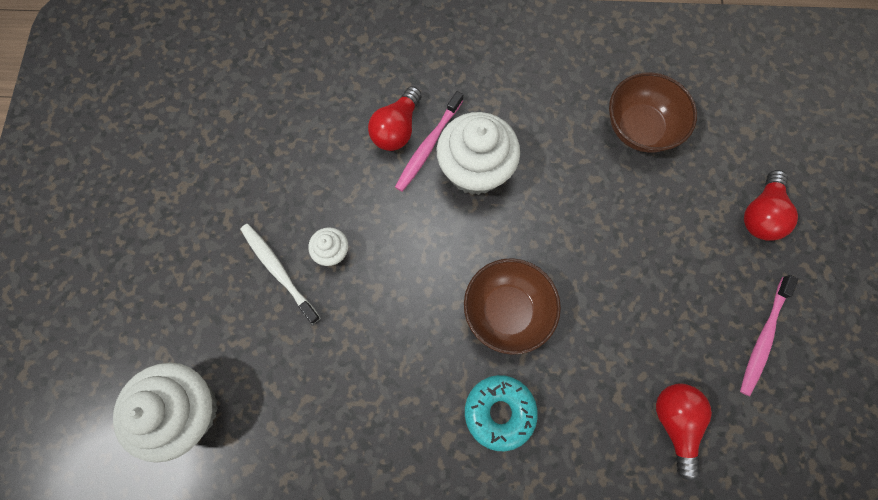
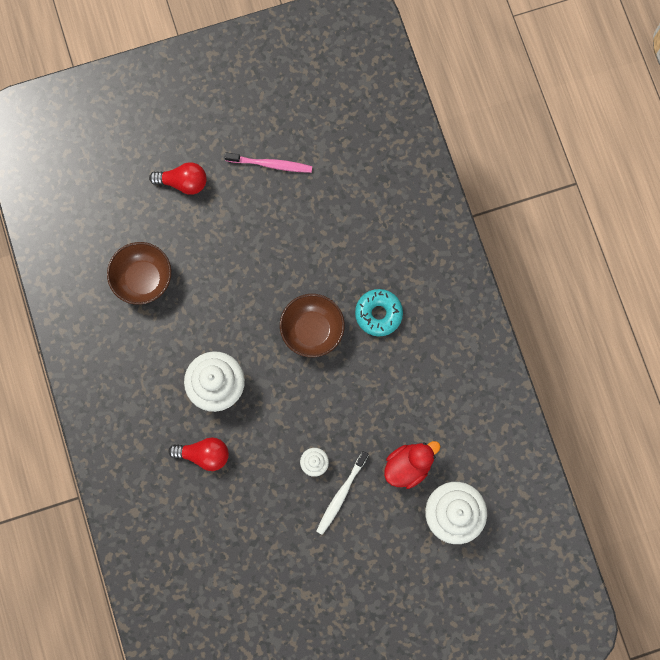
camera: 110 degrees left, 5 degrees up
pink toothbrush [395,91,463,192] -> none
red light bulb [656,384,712,480] -> none
none -> red duck [384,441,441,489]

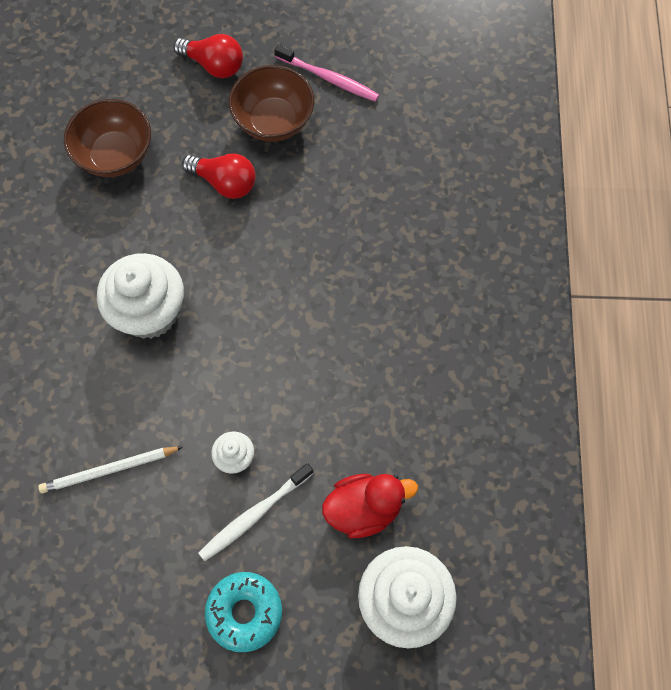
camera: 20 degrees right, 10 degrees down
red light bulb [168,437,229,471] -> red light bulb moved to [182,153,256,199]
brown bowl [280,294,345,357] -> brown bowl moved to [229,65,314,142]
turquoise donut [355,289,403,337] -> turquoise donut moved to [205,572,282,652]
none -> white pencil [38,446,183,494]

